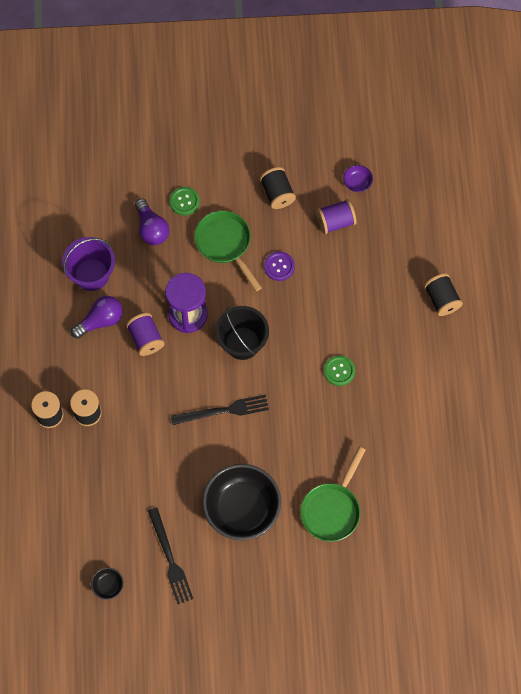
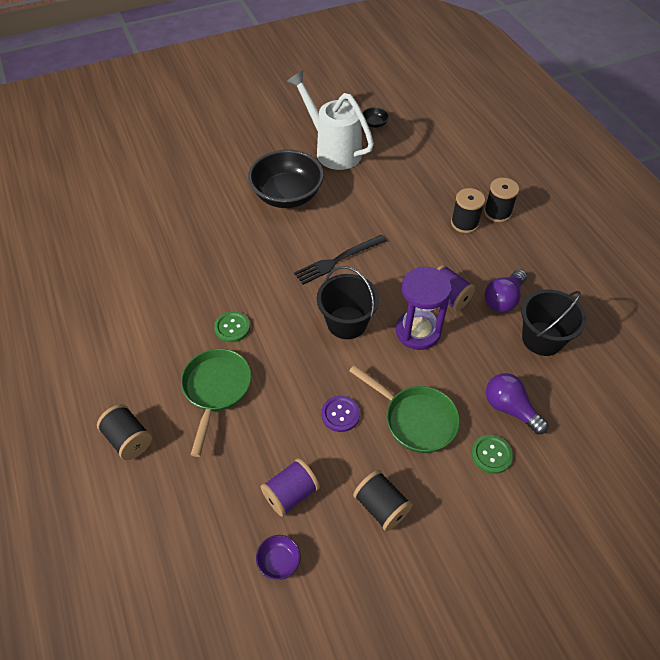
camera: 160 degrees right, 15 degrees down
purple bucket [62,237,115,291] -> black bucket [521,289,587,356]
black fork [148,507,193,604] -> white watering can [287,71,374,170]
green pan [301,447,366,542] -> green pan moved to [181,349,252,457]

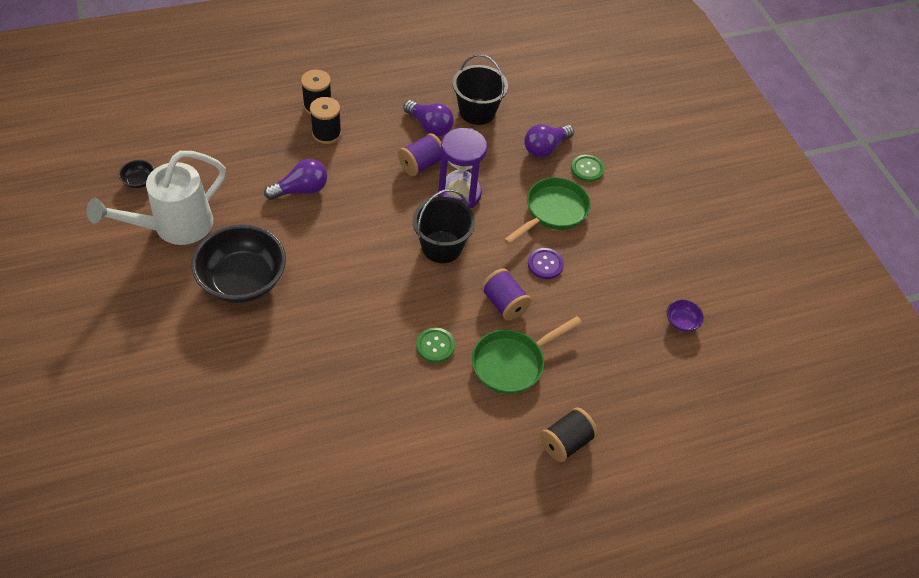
camera: 90 degrees left, 0 degrees up
green pan [181,349,252,457] -> green pan turned 45 degrees counterclockwise [472,316,582,394]
purple spool [260,458,320,517] -> purple spool moved to [481,268,531,321]
black fork [294,235,387,284] -> none
black spool [353,470,413,531] -> none
none -> purple light bulb [264,159,327,200]

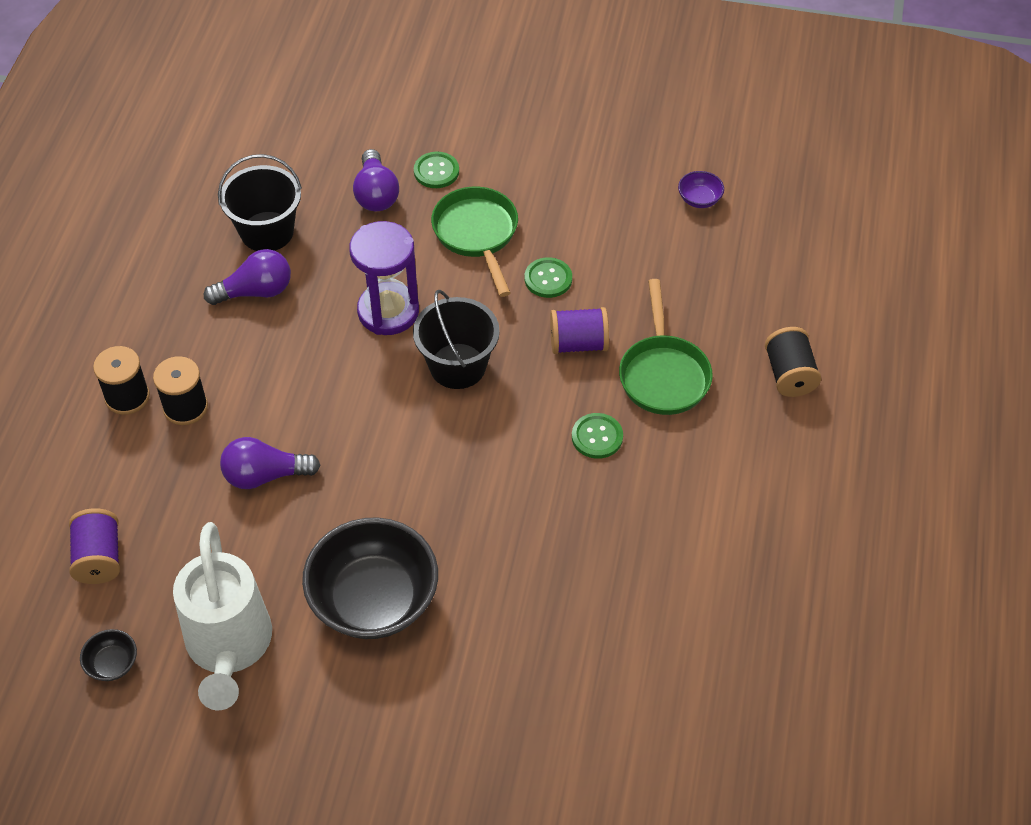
camera: 55 degrees left, 0 degrees up
purple light bulb [264,159,327,200] -> purple light bulb turned 105 degrees counterclockwise [220,437,320,489]
purple spool [398,133,441,176] -> purple spool moved to [69,508,120,584]
purple button [528,248,564,279] -> green button [525,258,572,298]

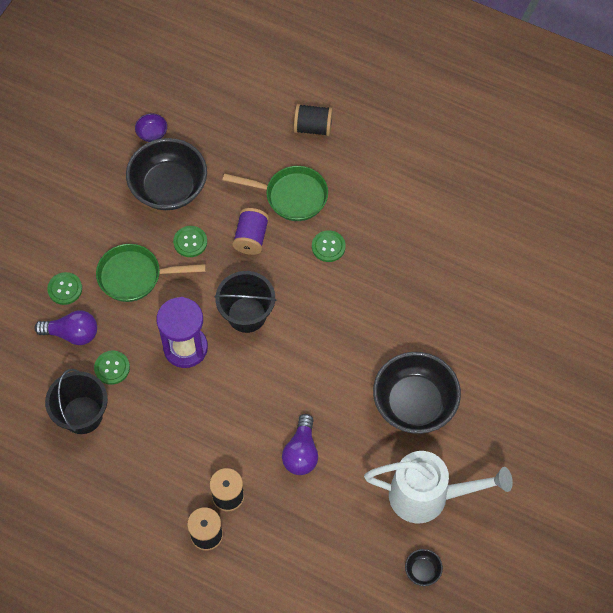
camera: 75 degrees left, 10 degrees up
purple spool [69,508,120,584] -> none
purple light bulb [204,249,291,305] -> none
none -> green button [94,351,130,385]
none -> black bowl [126,138,207,210]

